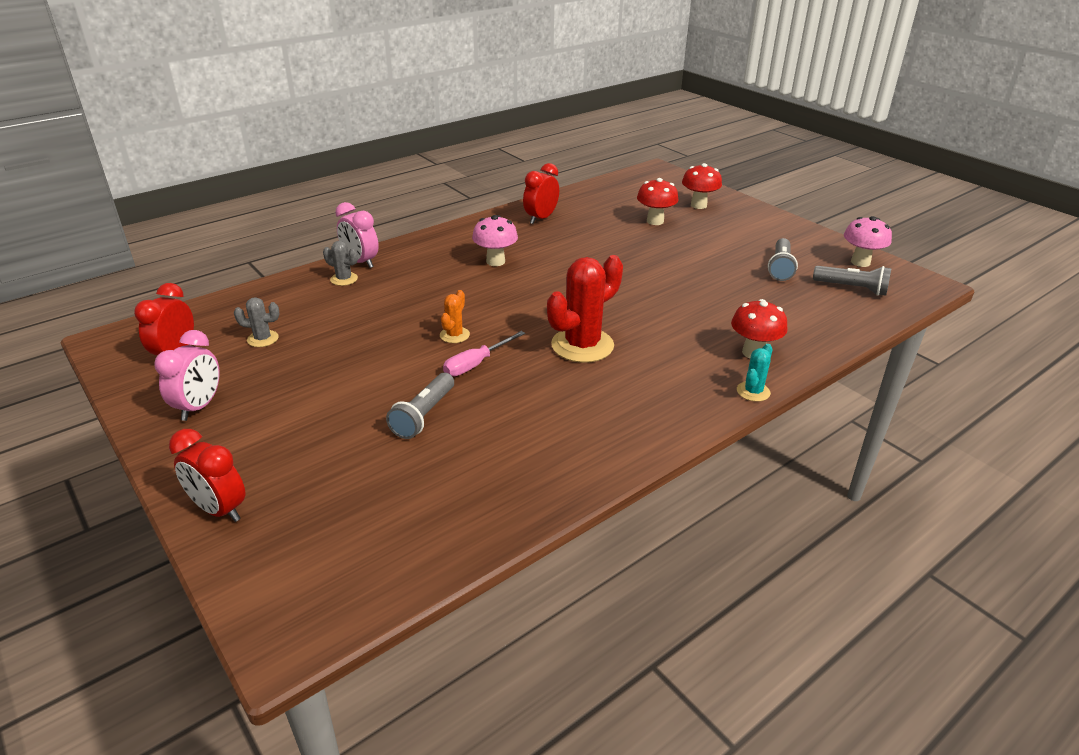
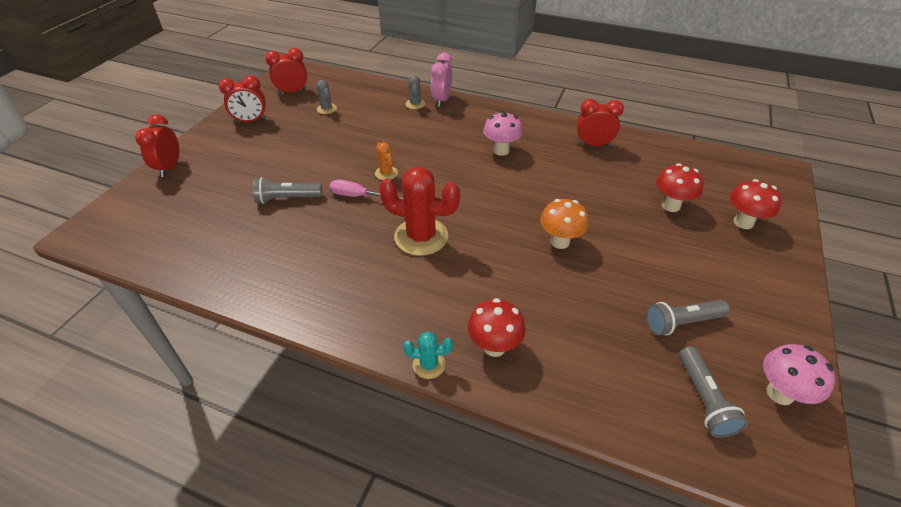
camera: 60 degrees right, 10 degrees up
pink clock [154,330,220,421] -> red clock [219,75,267,123]
orange cactus [440,290,470,343] -> orange cactus turned 75 degrees clockwise [375,142,398,180]
none -> orange mushroom [540,199,589,249]

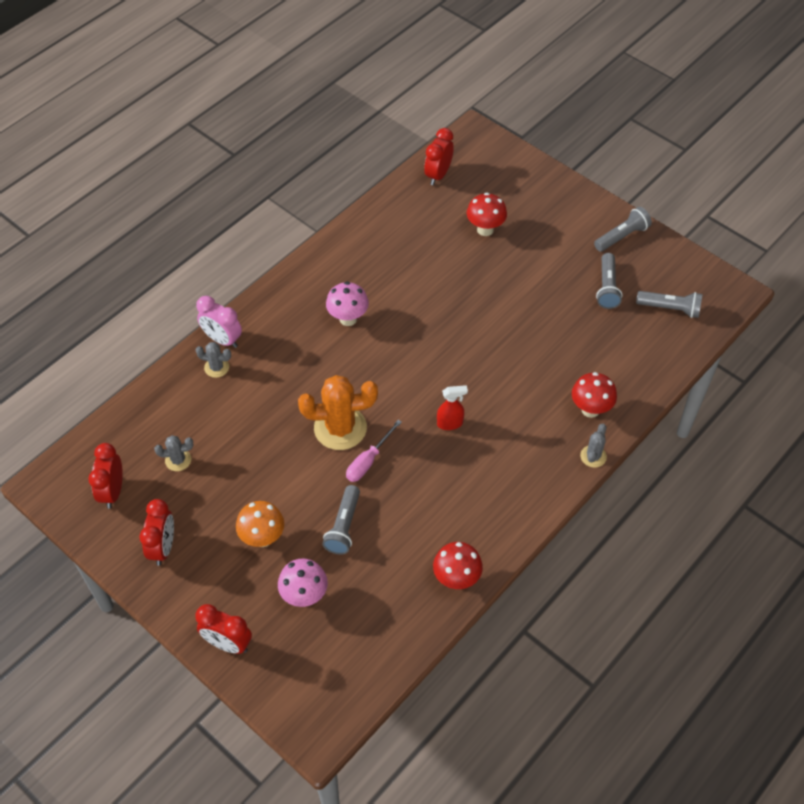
camera: 70 degrees left, 10 degrees up
orange cactus [375,142,398,180] -> orange cactus [298,375,378,450], size x2.05
red cactus [379,167,460,256] -> red spray bottle [437,385,468,430]
turquoise cactus [403,332,453,379] -> grey cactus [580,424,607,468]
orange mushroom [540,199,589,249] -> orange mushroom moved to [236,501,284,547]
red clock [577,99,624,146] -> red clock moved to [424,128,454,185]
red mushroom [730,179,782,229] -> red mushroom moved to [433,542,483,589]
pink mushroom [763,344,835,405] -> pink mushroom moved to [278,558,328,607]
none -> grey flashlight [594,207,652,252]

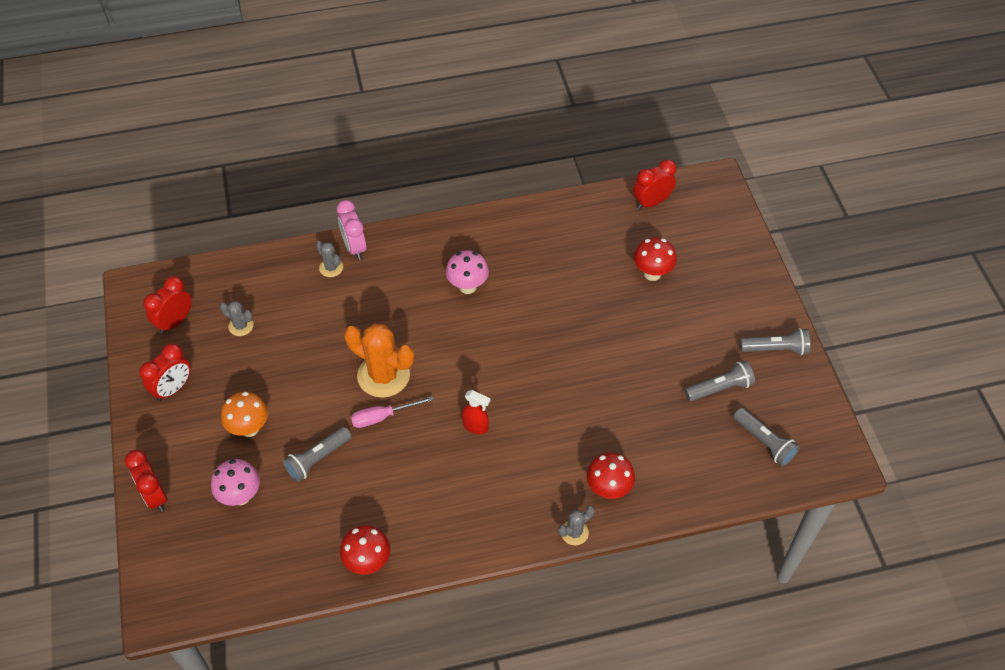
camera: 35 degrees right, 0 degrees up
grey flashlight [596,253,623,309] -> grey flashlight turned 150 degrees counterclockwise [685,360,755,401]

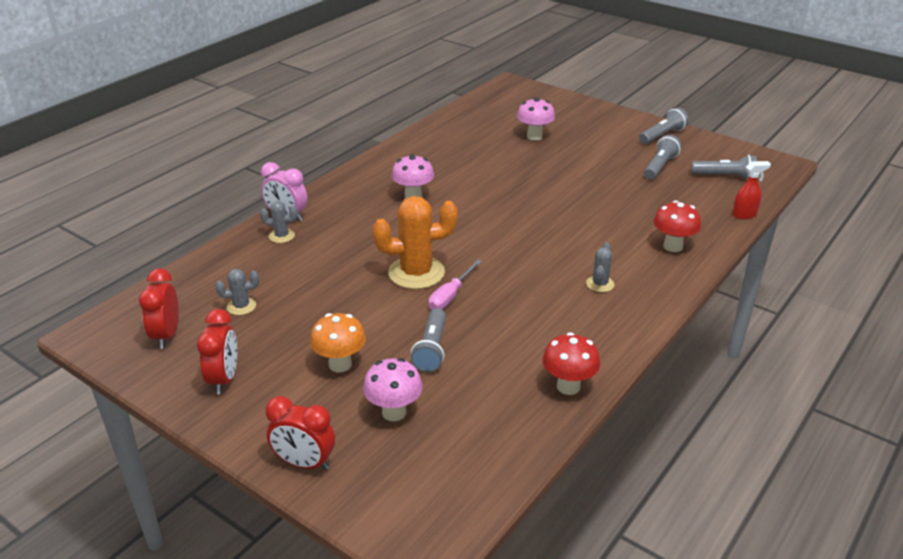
camera: 40 degrees left, 20 degrees down
red spray bottle [462,390,491,434] -> red spray bottle moved to [732,161,771,219]
grey cactus [558,506,594,545] -> grey cactus moved to [586,242,614,292]
red clock [633,159,676,209] -> none
red mushroom [634,237,677,281] -> pink mushroom [517,98,555,141]

